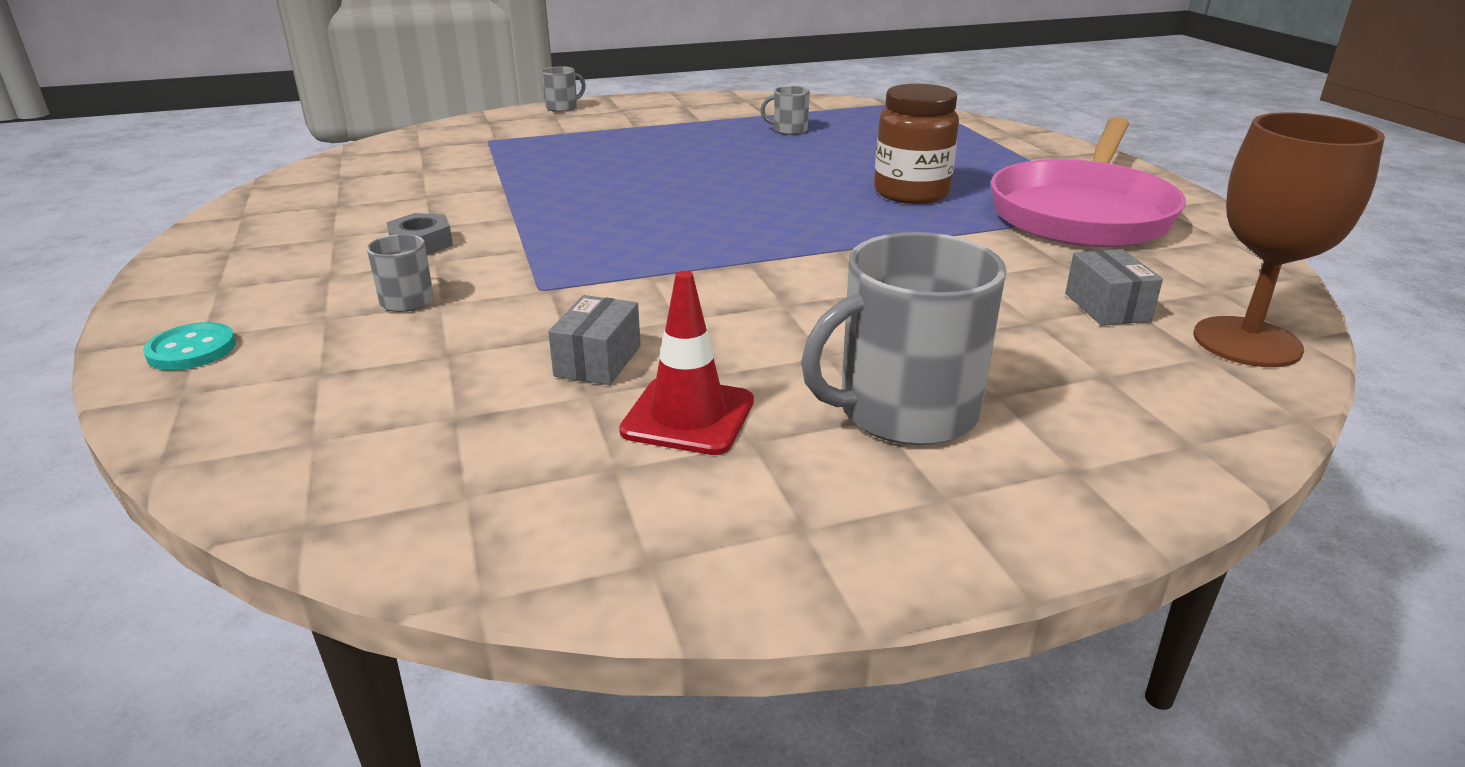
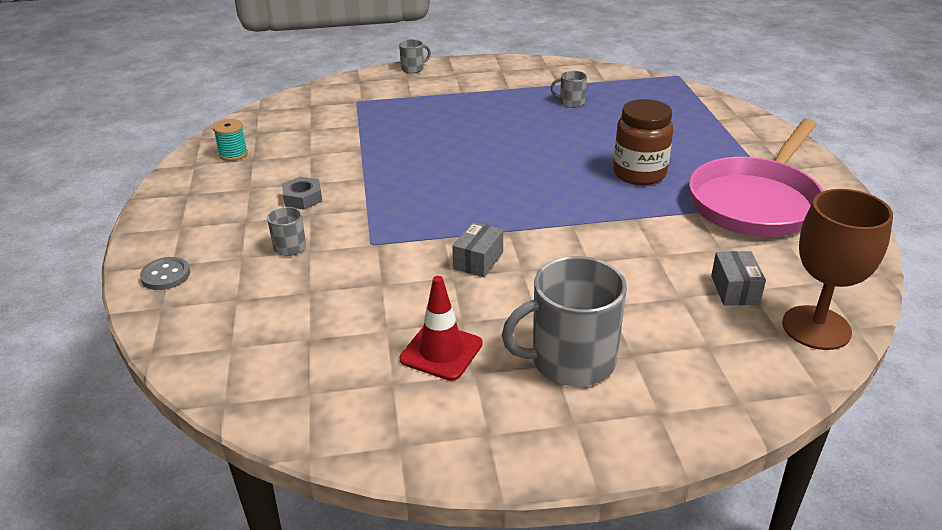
camera: 10 degrees right, 5 degrees up
turquoise button [143,322,236,370] -> grey button [140,257,190,290]
grey box [548,295,641,385] -> grey box moved to [452,222,503,277]
none -> turquoise spool [213,119,248,161]

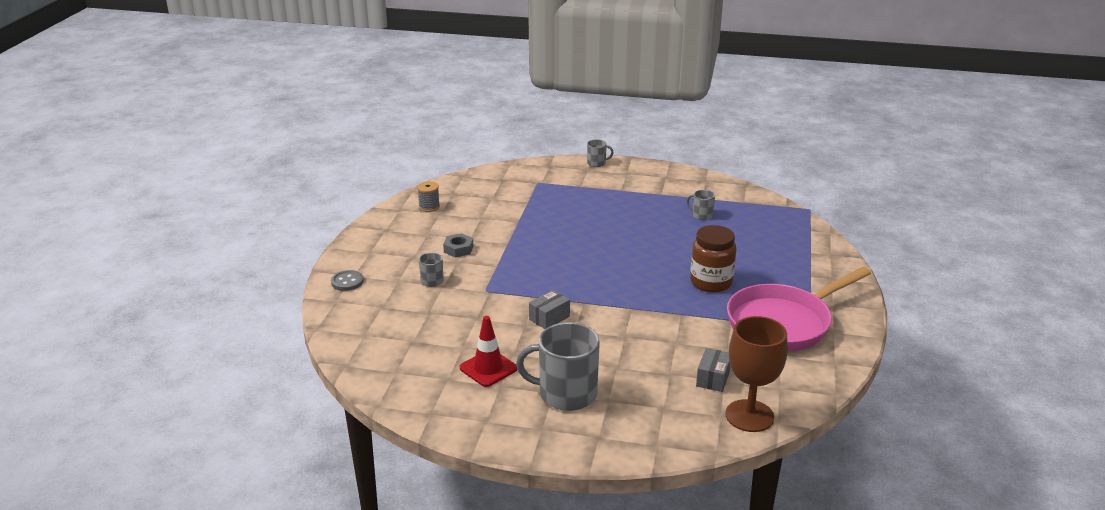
camera: 20 degrees right, 5 degrees down
turquoise spool [213,119,248,161] -> grey spool [417,181,440,212]

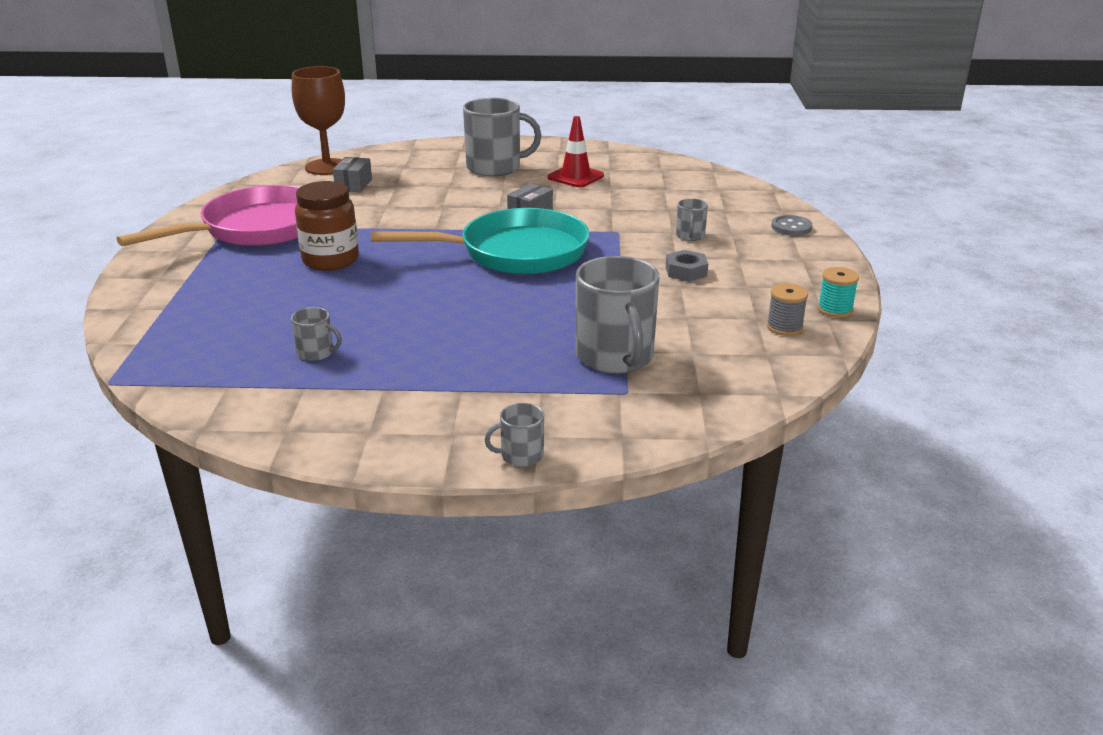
camera: 170 degrees right, 0 degrees up
none -> turquoise pan [371,208,590,274]
none -> grey mug [576,256,659,374]
none -> turquoise spool [817,267,859,318]

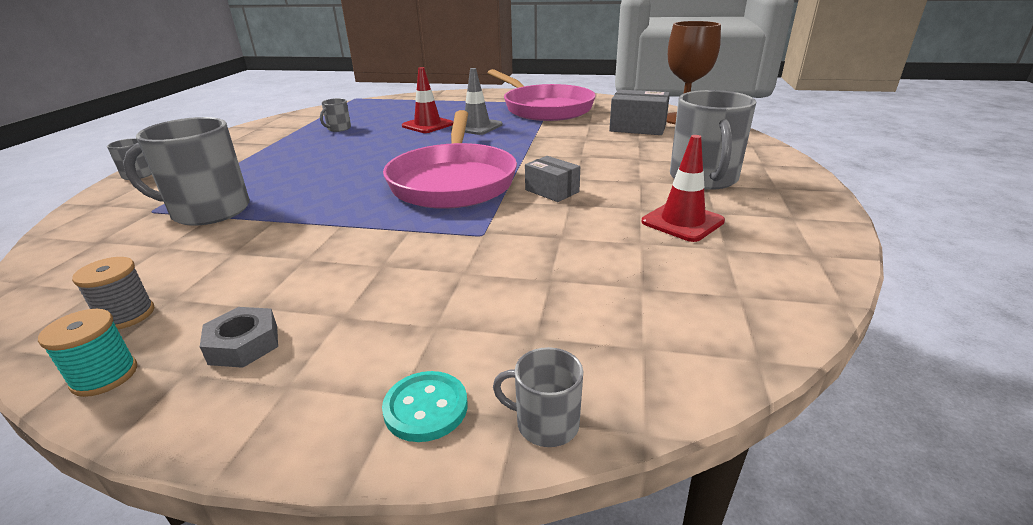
camera: 100 degrees right, 0 degrees up
brown jar [295,181,359,271] -> grey traffic cone [451,68,502,135]
grey box [333,157,372,192] -> grey box [609,90,670,135], size x1.54
turquoise pan [371,208,590,274] -> pink pan [383,110,517,209]
grey nut [666,250,708,282] -> grey nut moved to [200,307,278,368]
grey mug [676,198,708,241] -> grey mug moved to [493,347,583,447]
grey button [771,215,812,236] -> turquoise button [382,371,468,442]
none -> red traffic cone [402,67,453,133]

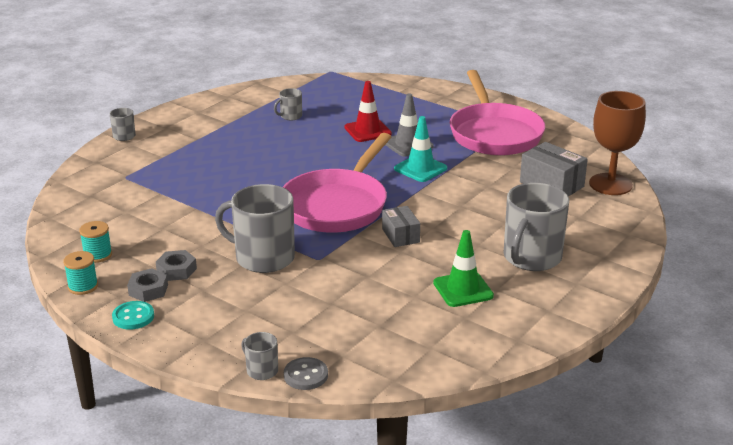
camera: 25 degrees right, 0 degrees up
grey spool [72,257,154,329] -> turquoise spool [79,221,112,263]
grey mug [123,117,250,226] -> grey mug moved to [215,184,295,273]
turquoise button [382,371,468,442] -> turquoise button moved to [112,301,154,330]
red traffic cone [641,135,725,242] -> green traffic cone [433,230,494,307]
none -> grey nut [156,250,197,281]
none -> grey button [284,357,328,390]
none -> turquoise traffic cone [394,116,447,182]

